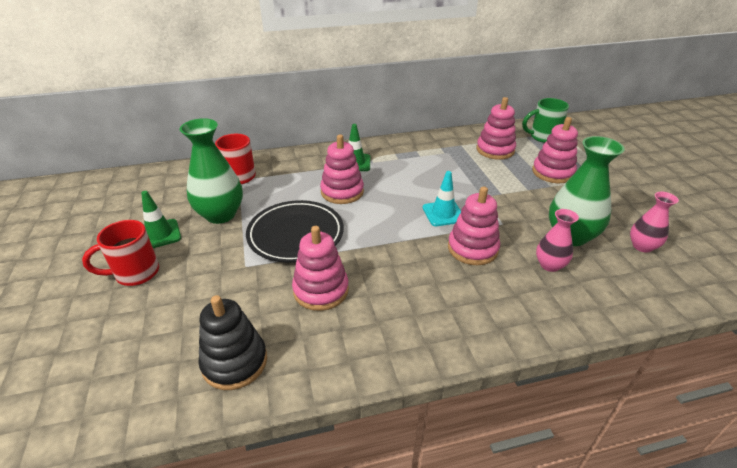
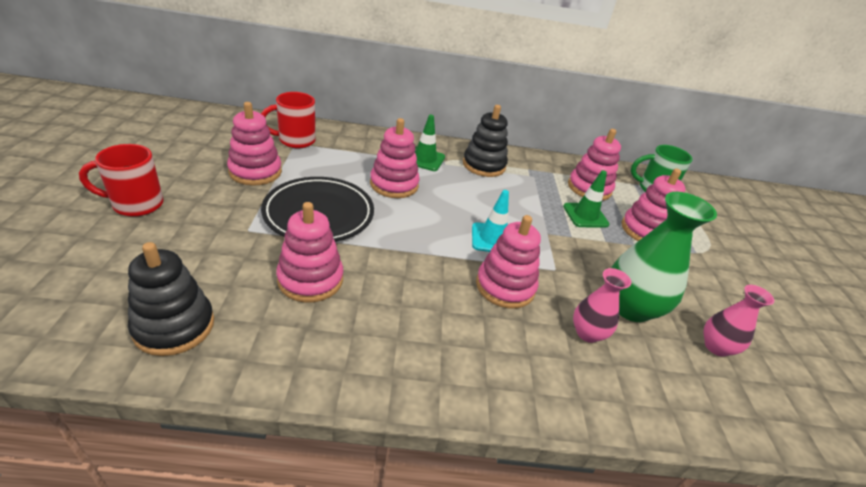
camera: 10 degrees right, 0 degrees up
green traffic cone [141,191,181,248] -> green traffic cone moved to [563,170,609,227]
green vase [179,118,243,224] -> pink stacking toy [227,102,282,185]
none -> black stacking toy [463,105,508,177]

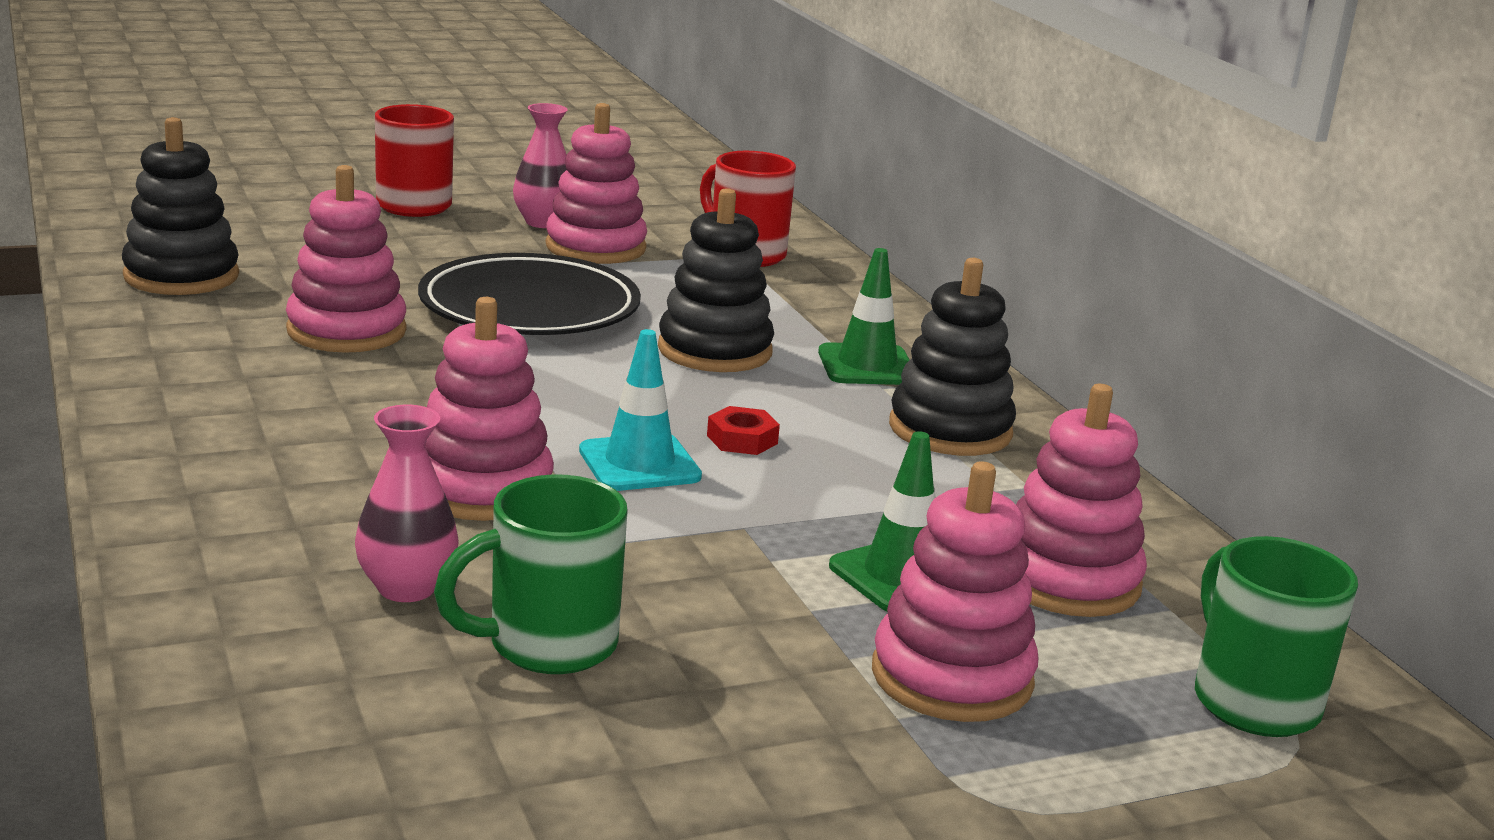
camera: 70 degrees right, 15 degrees down
pink stacking toy [370,118,420,198] -> black stacking toy [658,188,774,372]
green vase [611,192,717,322] -> green mug [434,474,628,674]
pink vase [704,285,775,357] -> pink vase moved to [513,103,568,228]
none -> red nut [707,406,780,455]

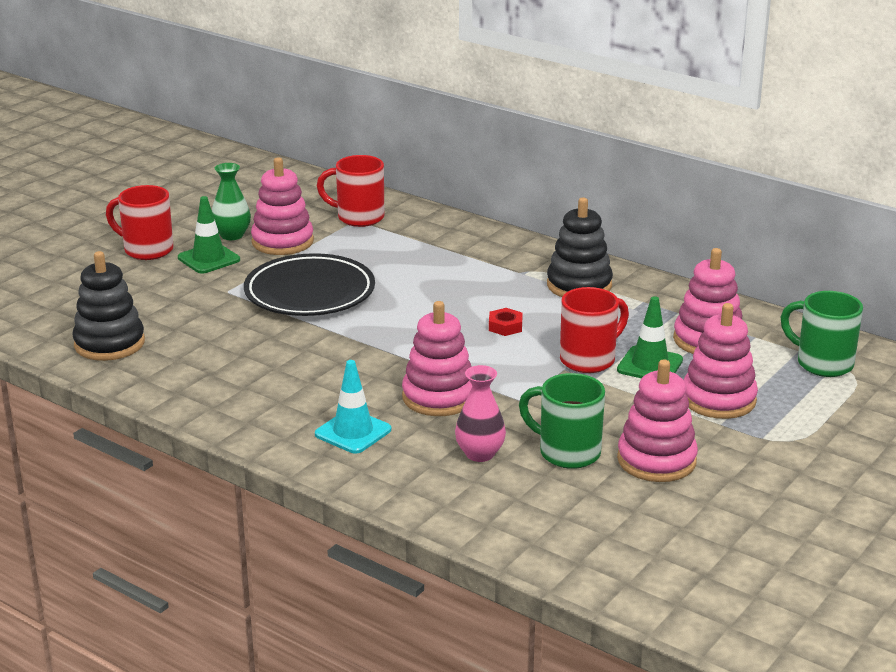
camera: 30 degrees left, 5 degrees up
pink stacking toy [286,165,407,353] -> pink stacking toy moved to [617,359,698,482]
green mug [434,474,628,674] -> green mug turned 90 degrees clockwise [519,373,605,469]
pink vase [513,103,568,228] -> green vase [212,163,251,240]
turquoise traffic cone [579,329,702,491] -> turquoise traffic cone moved to [315,360,391,454]
black stacking toy [658,188,774,372] -> none
green traffic cone [818,248,910,385] -> green traffic cone moved to [178,196,240,274]
none -> red mug [560,287,629,373]

